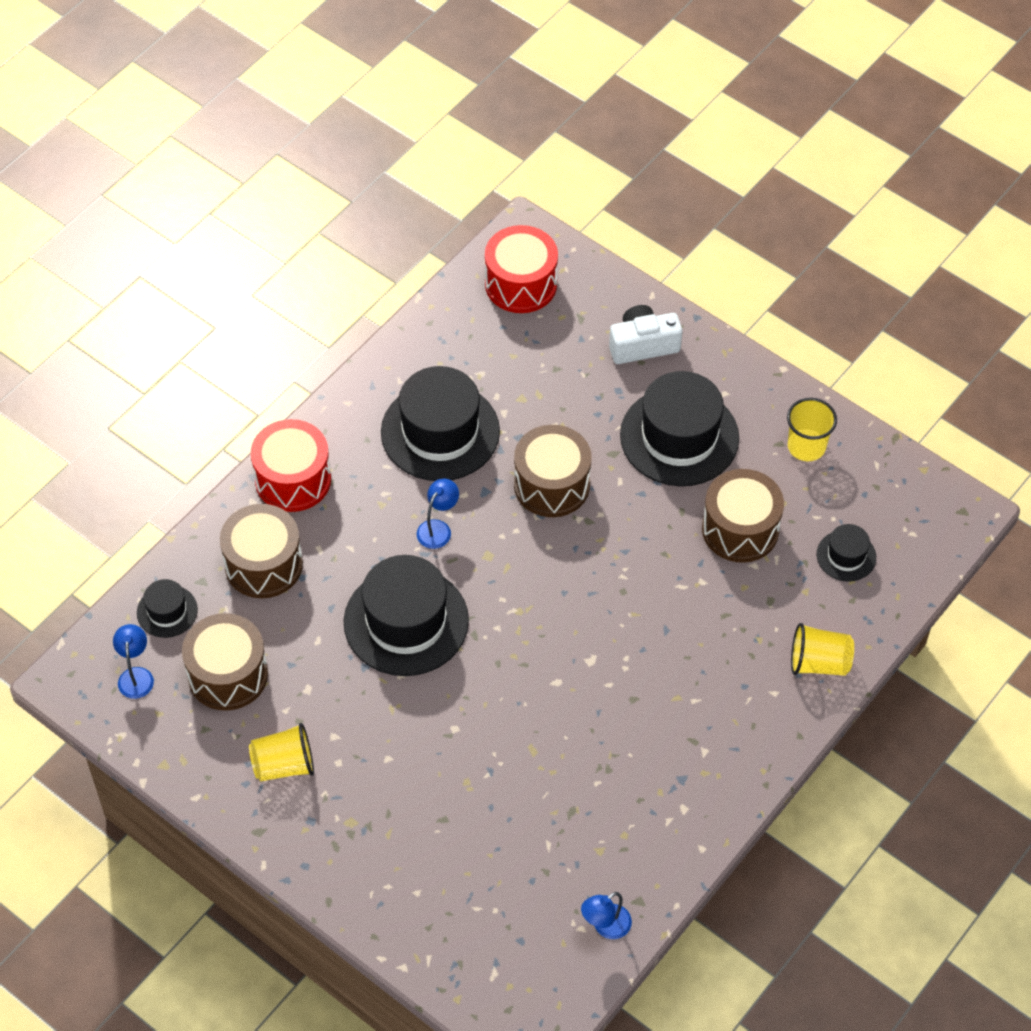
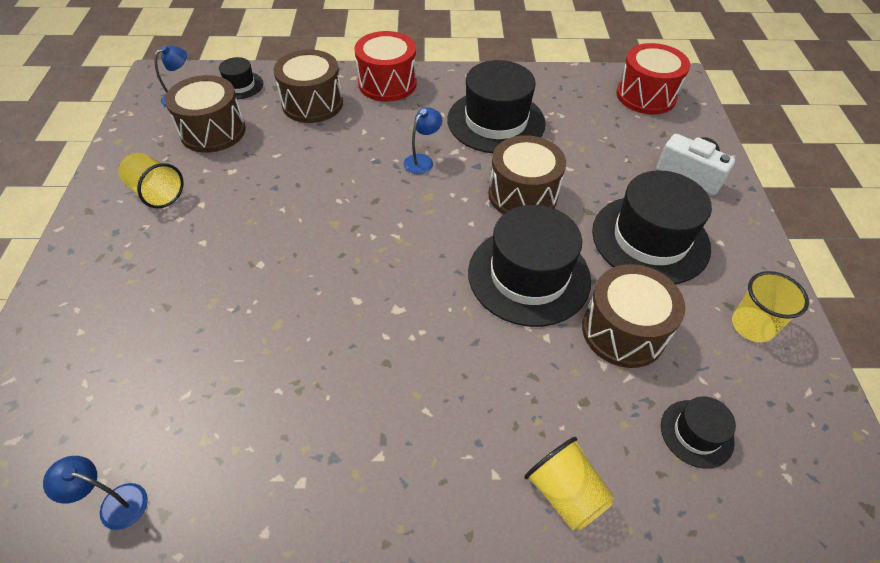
camera: 50 degrees right, 5 degrees down
black hat [344,555,469,676] -> black hat moved to [468,205,591,327]
blue lamp [417,478,459,549] -> blue lamp turned 45 degrees counterclockwise [403,107,442,174]

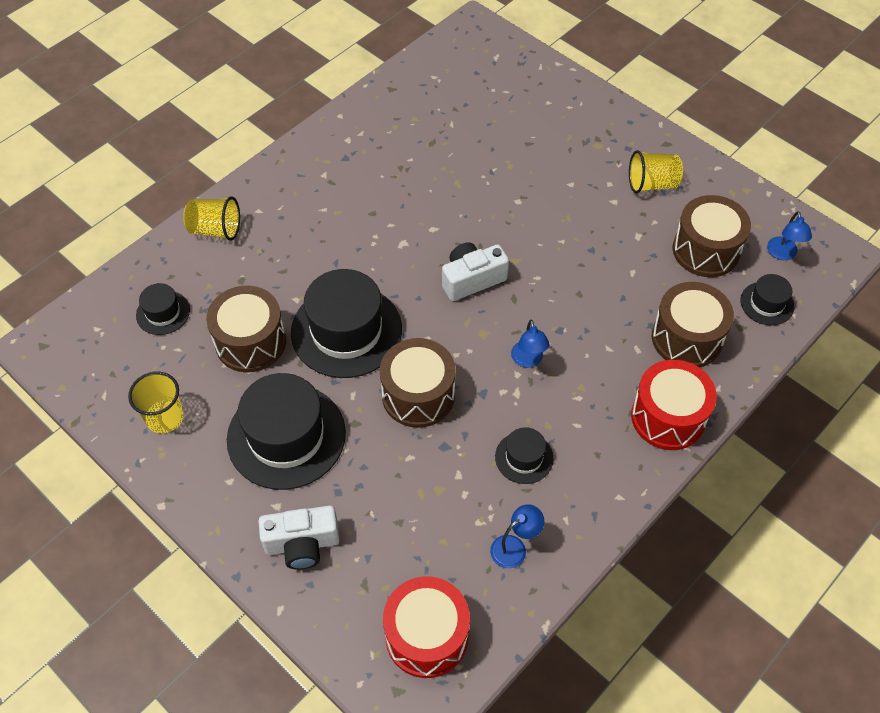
camera: 135 degrees right, 5 degrees up
blue lamp [43,456,148,530] -> blue lamp moved to [490,504,544,568]
black hat [447,60,546,153] -> black hat [495,427,554,484], size x0.49
none -> white camera [442,242,509,301]

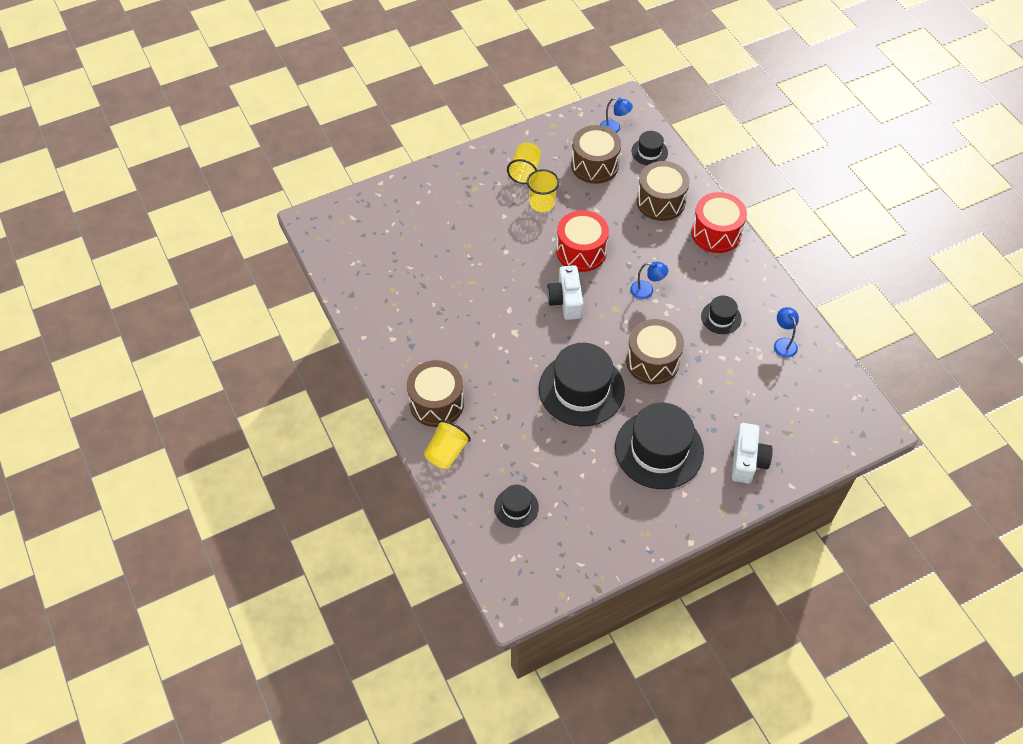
camera: 70 degrees left, 0 degrees up
yellow cup [128,372,184,433] -> yellow cup moved to [527,169,559,212]
brown drum [206,286,286,372] -> brown drum moved to [407,360,464,427]
red drum [383,576,470,678] -> red drum moved to [556,210,609,272]

